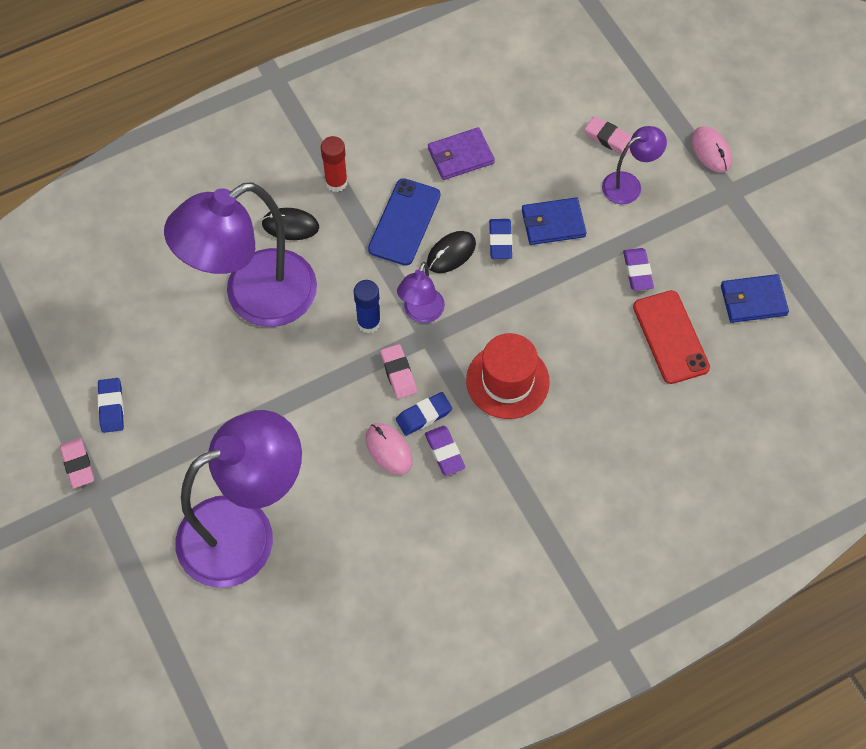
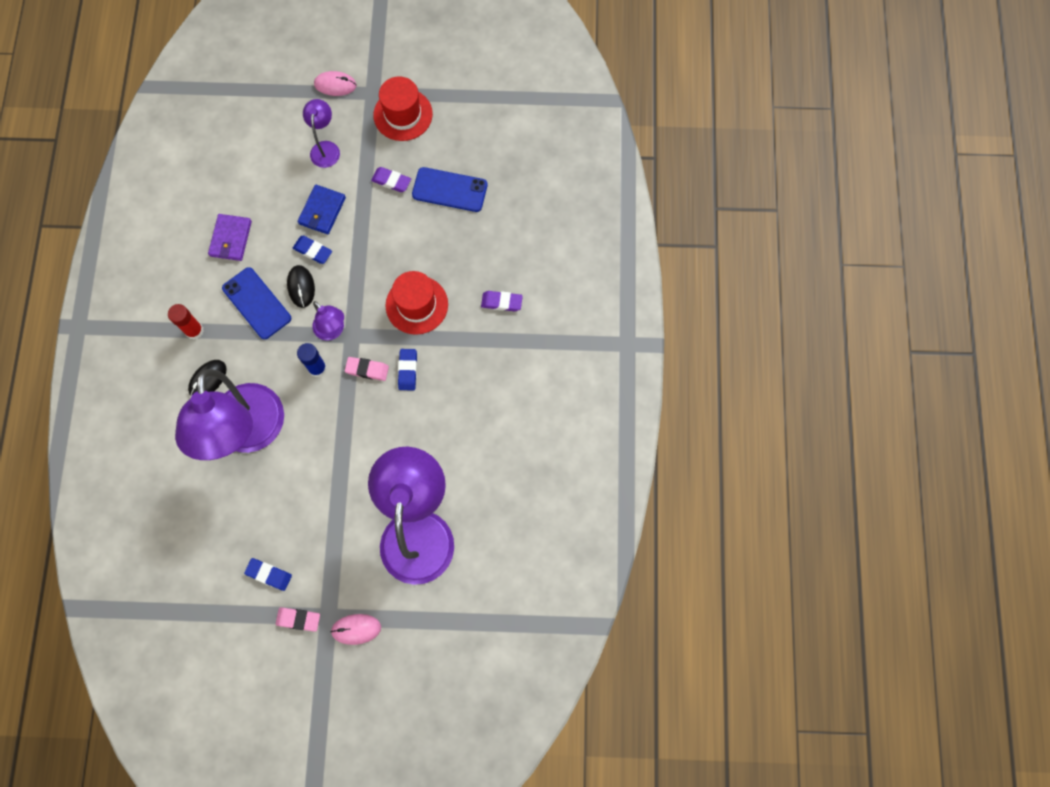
camera: 60 degrees left, 10 degrees up
pink mouse [366,423,412,475] -> pink mouse moved to [330,614,381,645]
purple eraser [425,426,465,476] -> purple eraser moved to [481,291,523,311]
pink eraser [585,116,632,156] -> none
red phone [633,290,710,384] -> blue phone [412,167,488,212]
blue wallet [721,274,789,323] -> none
none -> red hat [373,76,433,141]

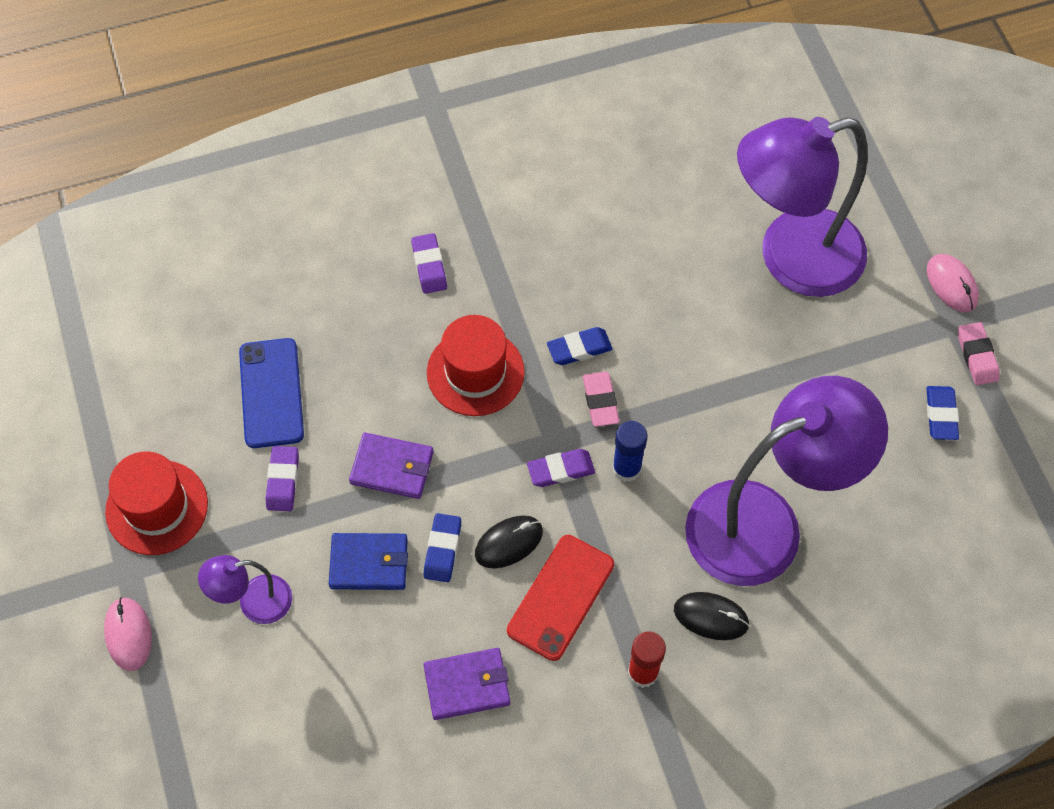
camera: 110 degrees left, 10 degrees down
blue phone [222,267,291,339] -> red phone [507,535,614,661]
purple lamp [312,301,344,341] -> purple eraser [527,449,595,487]
none -> purple wallet [349,433,434,499]

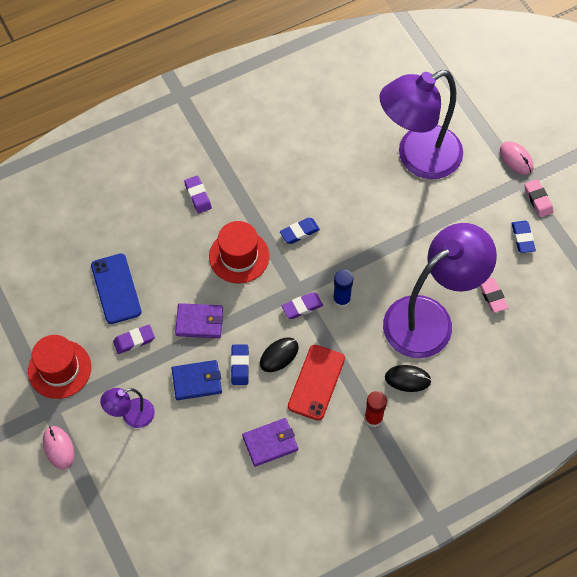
camera: 10 degrees left, 0 degrees up
purple eraser [266,446,299,511] -> purple eraser turned 75 degrees clockwise [113,325,155,354]
pink eraser [583,372,620,427] -> pink eraser moved to [480,278,509,313]

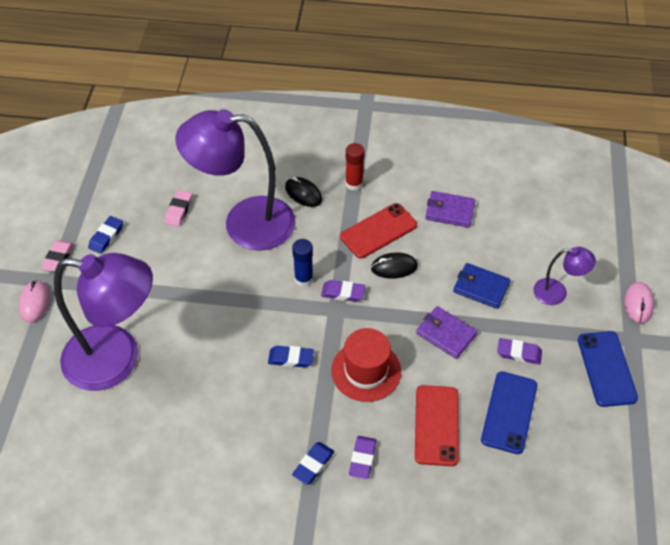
camera: 145 degrees left, 10 degrees down
red hat [28,335,91,399] -> blue phone [578,331,638,407]
blue eraser [231,344,249,385] -> blue eraser moved to [292,442,334,485]
none -> red phone [415,385,459,466]

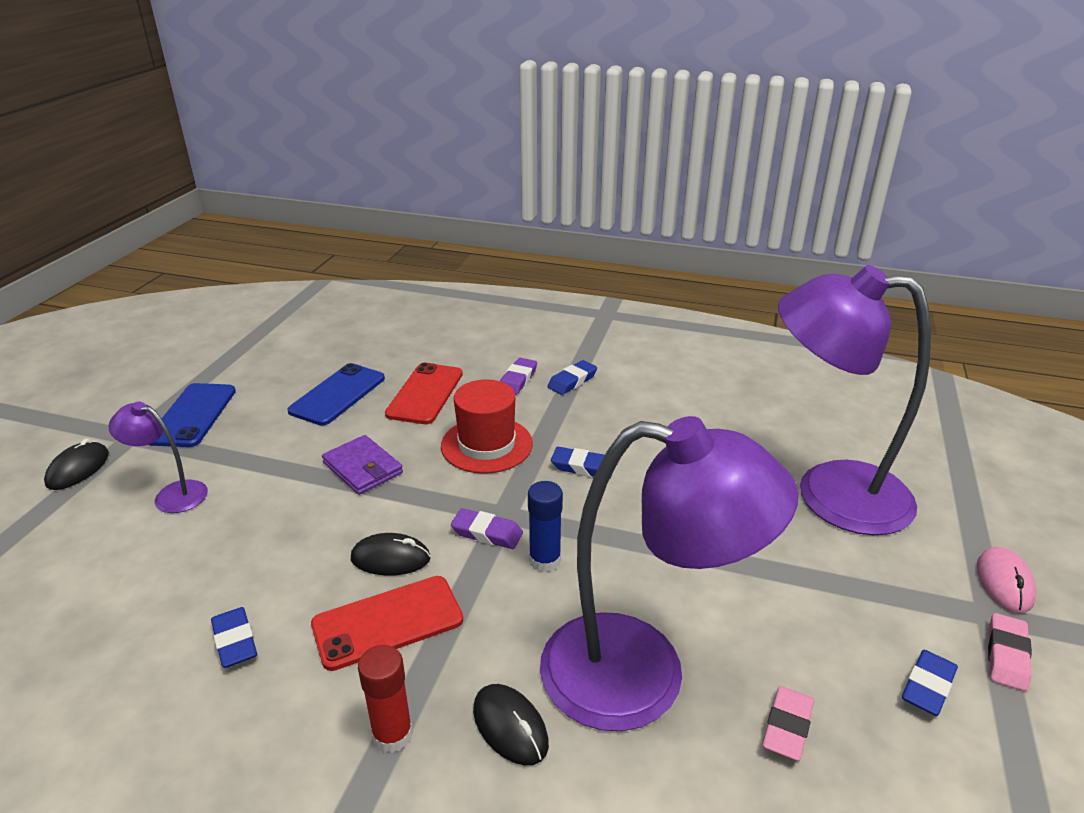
camera: 170 degrees left, 20 degrees down
purple wallet [425,191,476,228] -> blue eraser [211,607,257,668]
blue wallet [453,263,511,309] -> none
purple eraser [497,338,542,364] -> none
pink mouse [624,282,654,324] -> black mouse [44,438,109,490]

